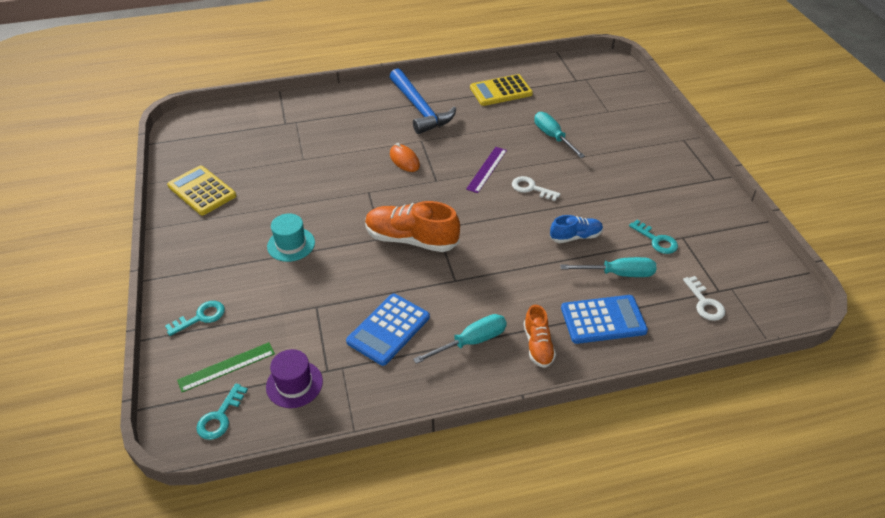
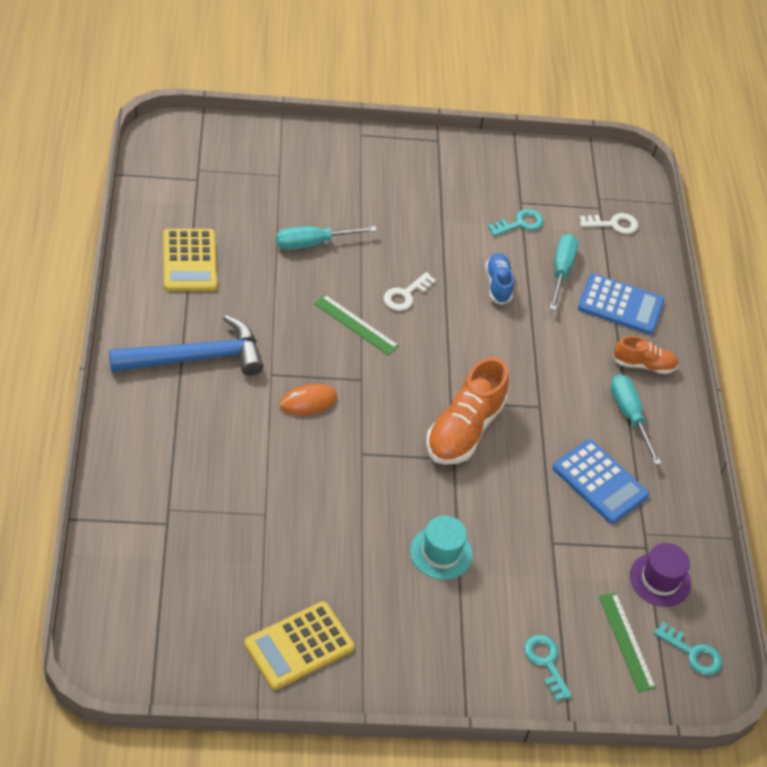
camera: 85 degrees left, 5 degrees up
purple ruler [466,147,507,193] -> green ruler [314,294,399,356]
blue calculator [561,295,648,344] -> blue calculator turned 105 degrees clockwise [578,273,664,335]

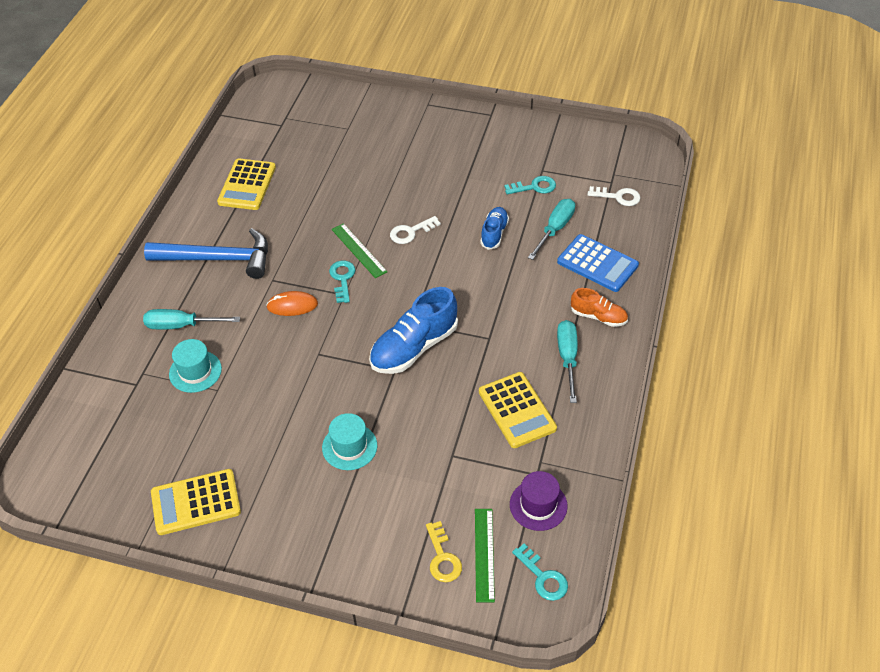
camera: 25 degrees right, 0 degrees up
turquoise screwdriver [276,226,377,250] -> turquoise screwdriver moved to [143,309,240,329]
orange shoe [426,357,509,465] -> blue shoe [369,287,458,374]
turquoise key [524,635,572,701] -> turquoise key moved to [329,261,356,303]
blue calculator [553,439,649,524] -> yellow calculator [479,372,557,448]
none -> turquoise hat [169,339,222,393]
none -> yellow key [426,521,462,582]

